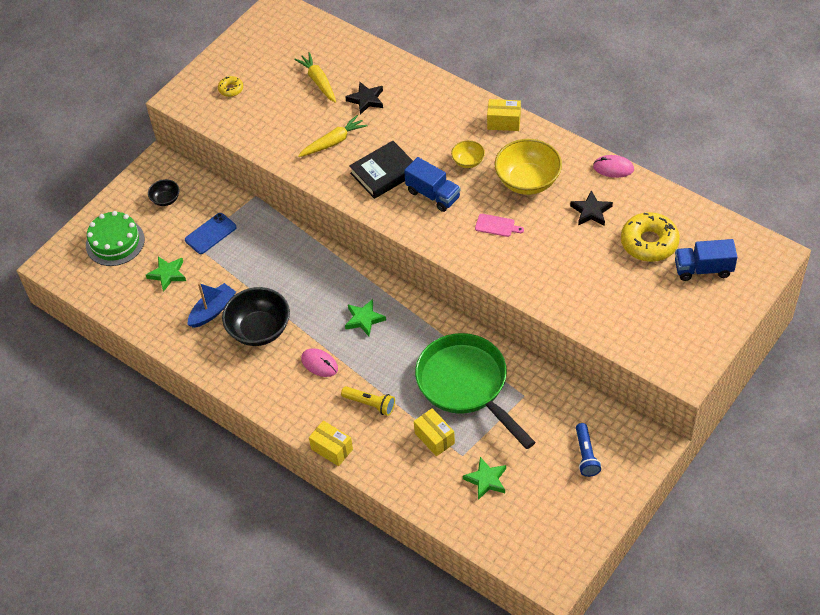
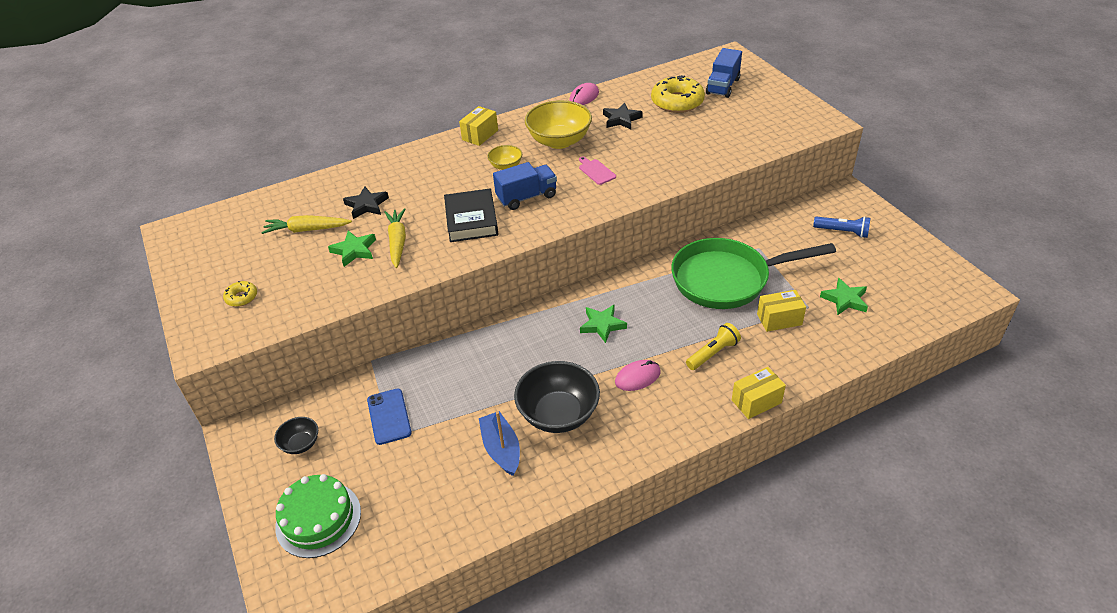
camera: 65 degrees left, 10 degrees down
green star [146,257,186,292] -> green star moved to [328,231,376,267]
pink cutting board [475,214,524,237] -> pink cutting board turned 75 degrees counterclockwise [579,157,616,185]

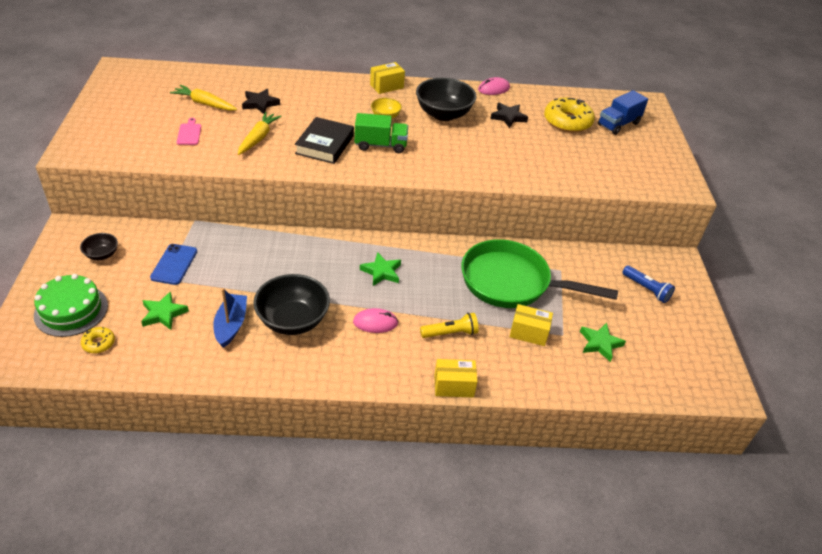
camera: 20 degrees right, 0 degrees up
yellow donut [223,281,257,307] -> yellow donut moved to [81,327,115,353]
green star [328,231,376,267] -> green star moved to [141,291,189,330]
blue truck [493,162,557,210] -> green truck [355,113,408,153]
yellow bowl [525,100,592,149] -> black bowl [416,78,477,121]
pink cutting board [579,157,616,185] -> pink cutting board moved to [177,118,201,145]

